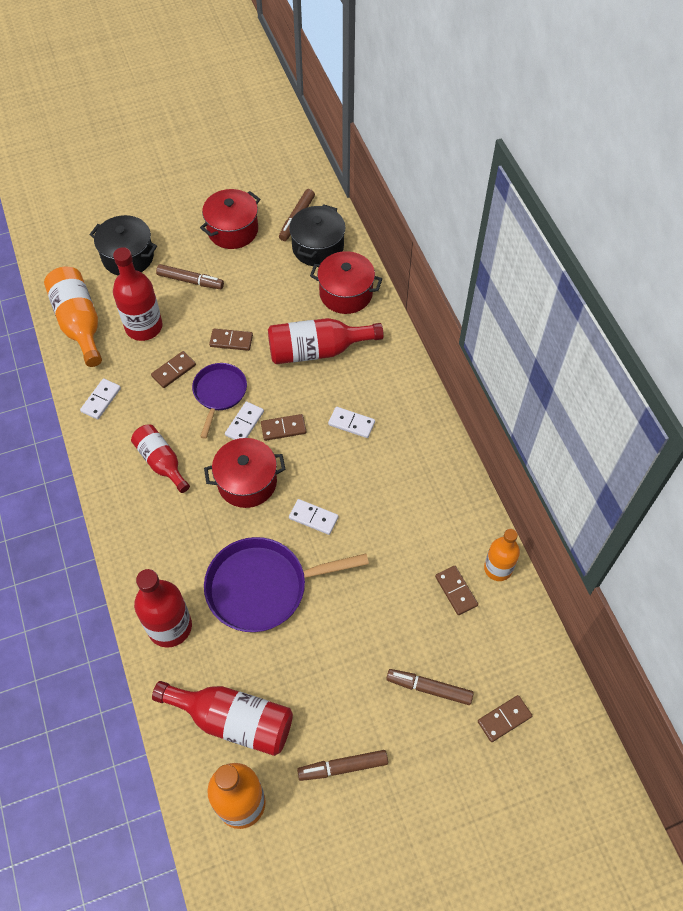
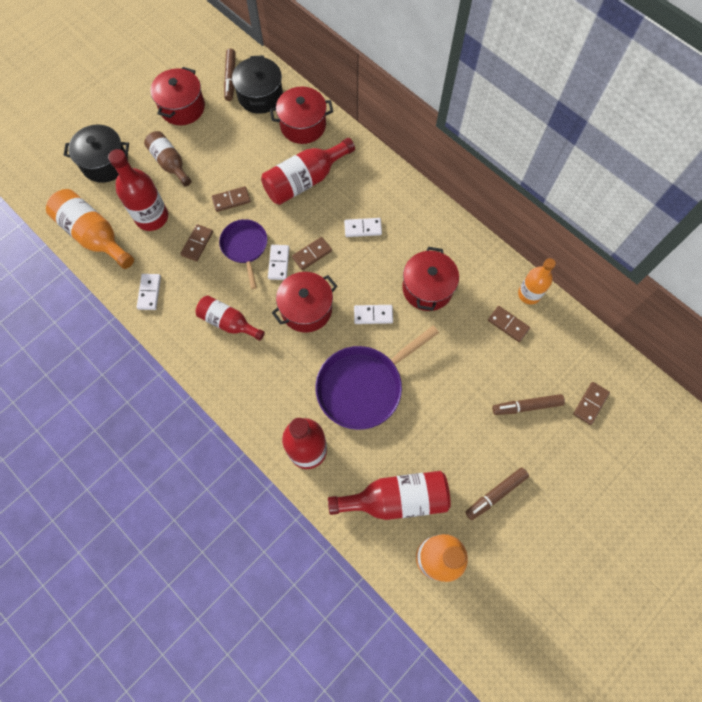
camera: 25 degrees left, 10 degrees up
brown marker [156,264,224,289] -> brown bottle [144,131,191,186]
none -> red pot [402,247,459,311]

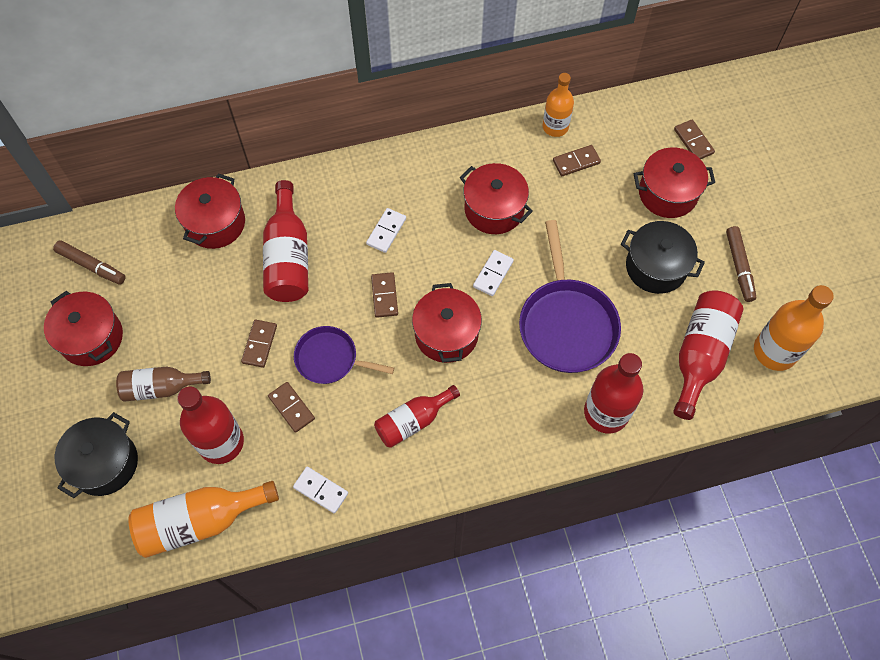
camera: 60 degrees left, 5 degrees down
black pot [232,55,283,114] -> black pot moved to [621,221,705,294]
white domino [268,245,289,280] -> none
brown marker [492,394,565,415] -> red pot [634,148,715,218]

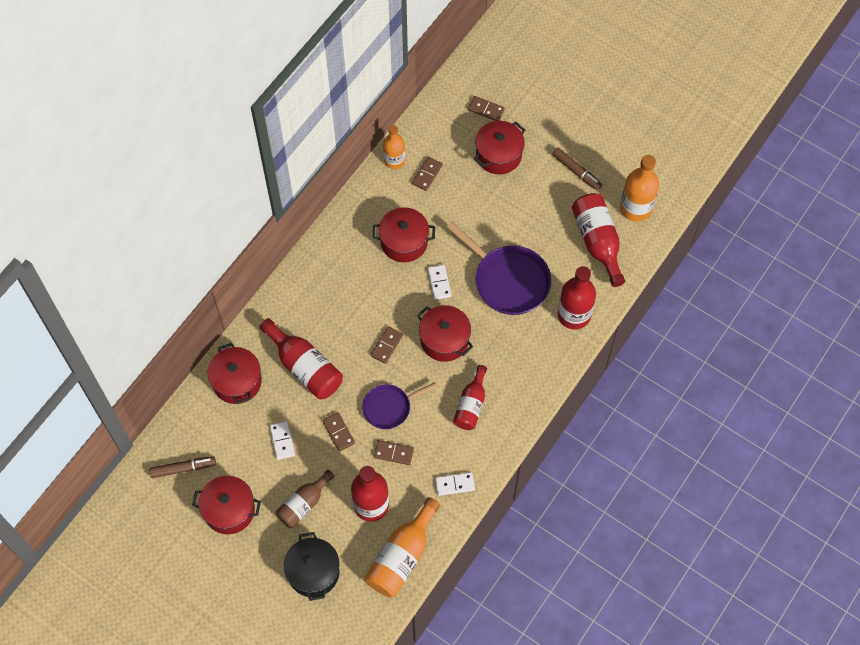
camera: 40 degrees left, 0 degrees up
white domino [366,208,406,253] -> white domino moved to [270,421,295,460]
brown domino [371,272,398,318] -> brown domino turned 75 degrees clockwise [371,326,403,364]
black pot [621,221,705,294] -> none

